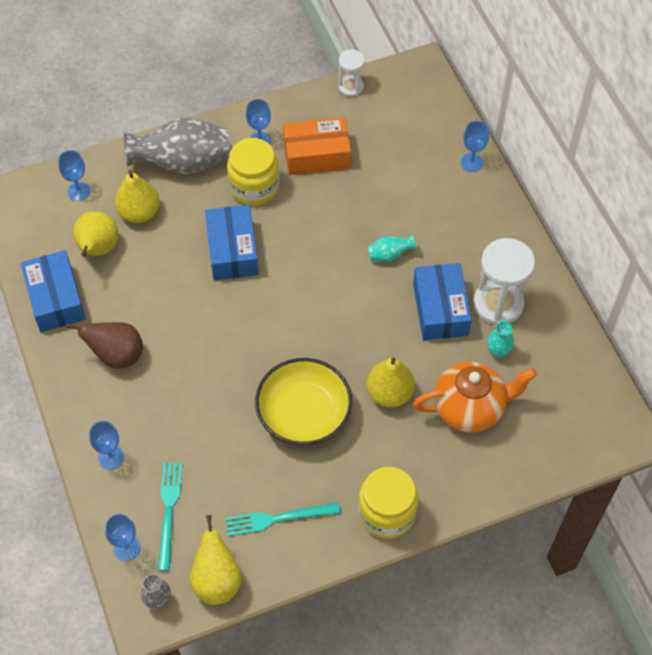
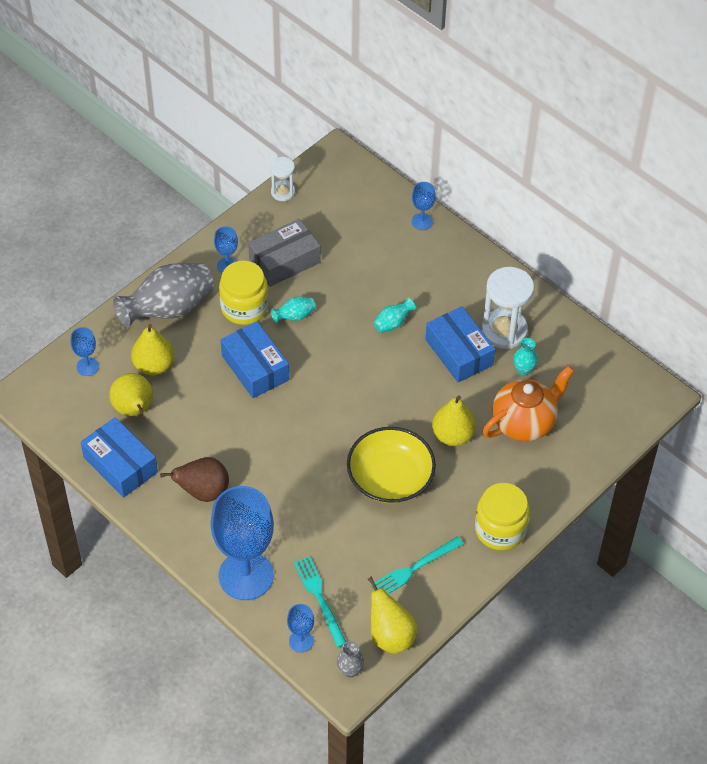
camera: 25 degrees left, 5 degrees down
blue goblet [89,421,124,470] -> blue goblet [211,486,274,600], size x2.28
orange box [283,117,351,175] -> grey box [248,219,321,287]
none -> turquoise vase [271,297,316,323]

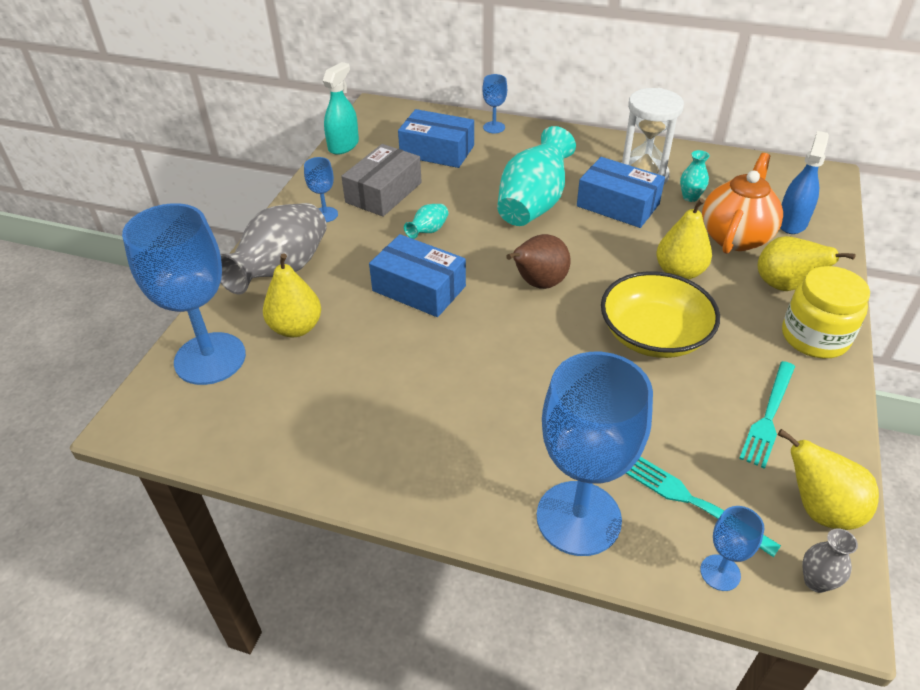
camera: 25 degrees left, 10 degrees down
blue goblet [71,327,99,376] -> blue goblet [122,203,246,385], size x2.28
blue box [81,417,158,498] -> blue box moved to [398,109,474,168]
yellow pear [109,373,153,416] -> yellow pear moved to [758,236,856,291]
brown pear [160,457,229,502] -> brown pear moved to [506,234,571,289]
yellow jar [219,261,269,325] -> none
white hourglass [270,157,295,201] -> turquoise spray bottle [323,62,359,155]
turquoise vase [373,297,416,333] -> turquoise vase [497,126,576,226], size x2.25
none -> blue spray bottle [780,131,829,234]

